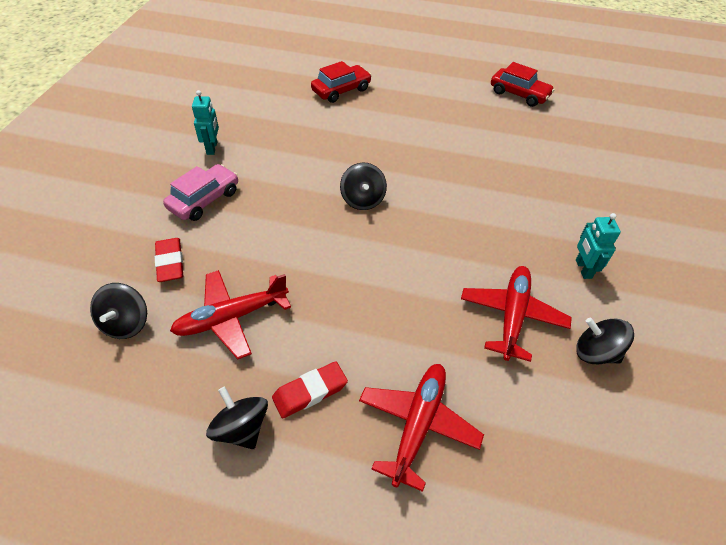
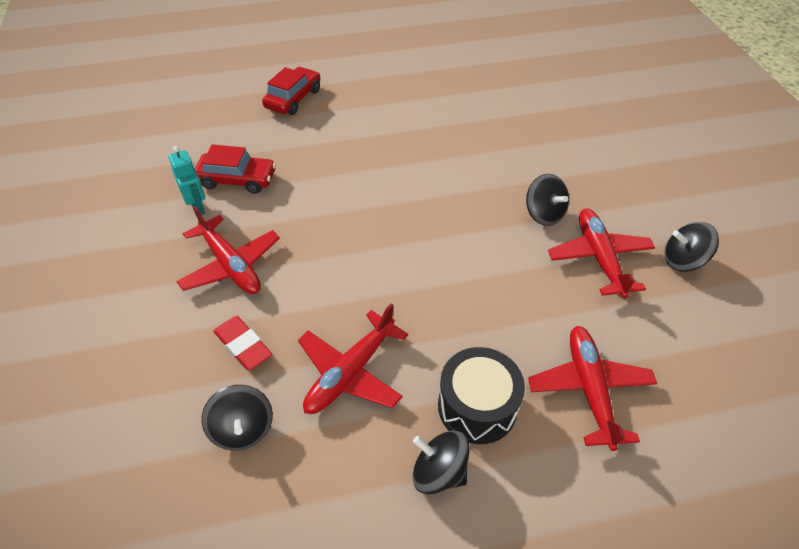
camera: 25 degrees left, 0 degrees up
pink car [163,164,238,221] -> red plane [176,206,280,294]
red eraser [272,361,348,418] -> black drum [438,347,525,444]
black spinning top [340,163,387,210] -> black spinning top moved to [526,174,569,226]
red car [491,62,555,107] -> red car moved to [195,144,276,194]
turquoise robot [576,213,621,279] -> none

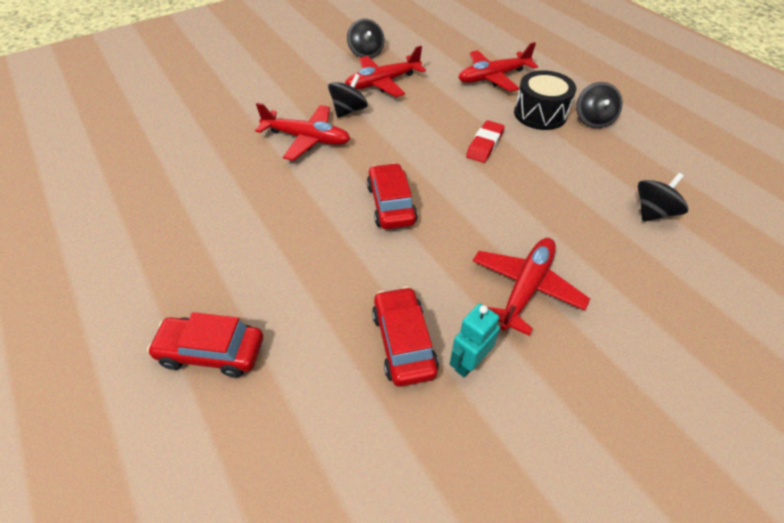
camera: 110 degrees left, 0 degrees up
red eraser [213,316,272,370] -> red eraser moved to [466,120,505,163]
red plane [298,303,409,414] -> red plane moved to [255,103,350,161]
none -> red car [367,163,418,229]

